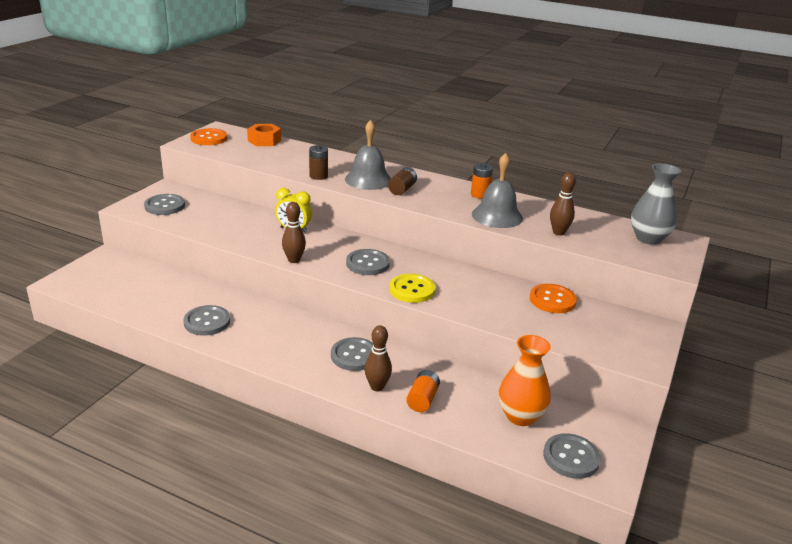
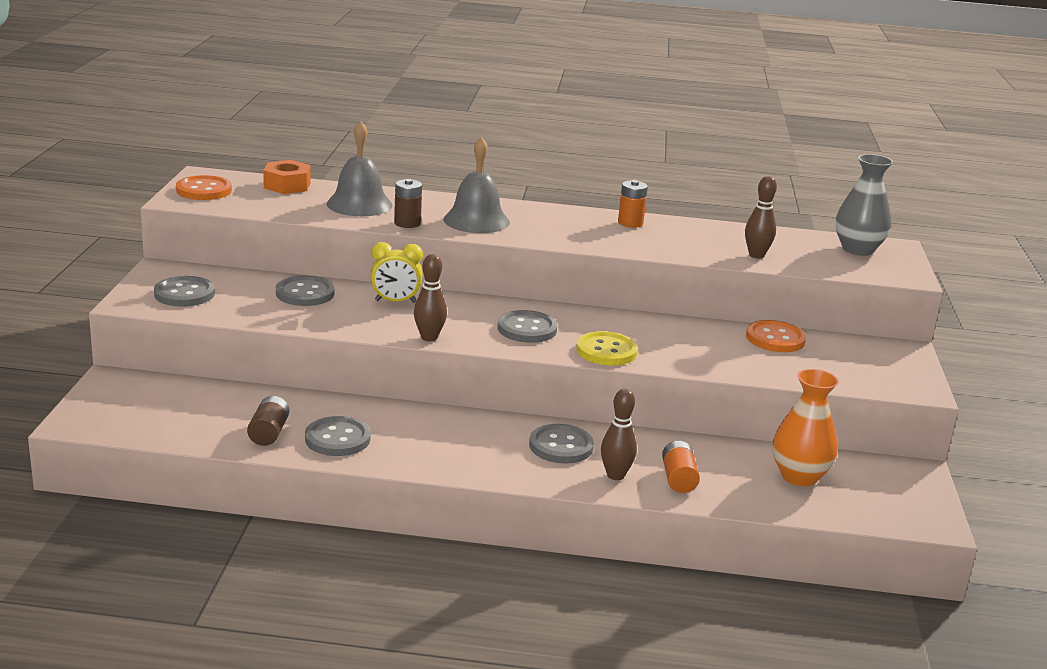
camera: 20 degrees left, 5 degrees down
brown battery [388,167,417,195] -> brown battery moved to [247,396,289,446]
grey bell [472,153,523,228] -> grey bell moved to [327,121,392,216]
grey button [543,433,601,479] -> grey button moved to [276,276,334,306]

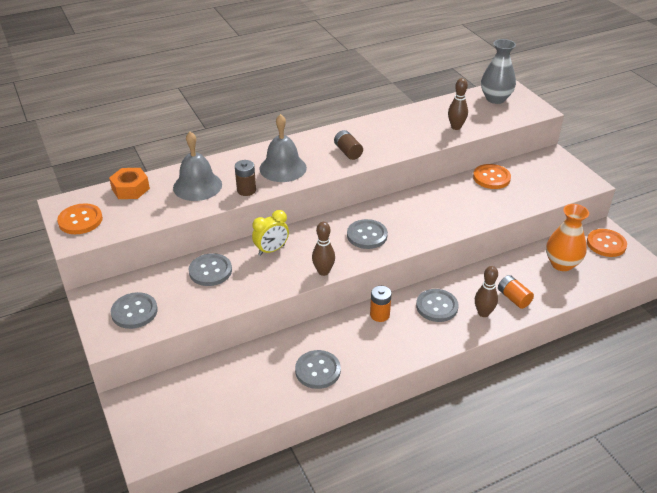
camera: 30 degrees left, 15 degrees up
brown battery [247,396,289,446] -> brown battery moved to [334,130,363,160]
yellow button [576,331,638,365] -> none
orange battery [618,180,648,228] -> orange battery moved to [370,286,392,322]
none -> orange button [587,229,627,257]

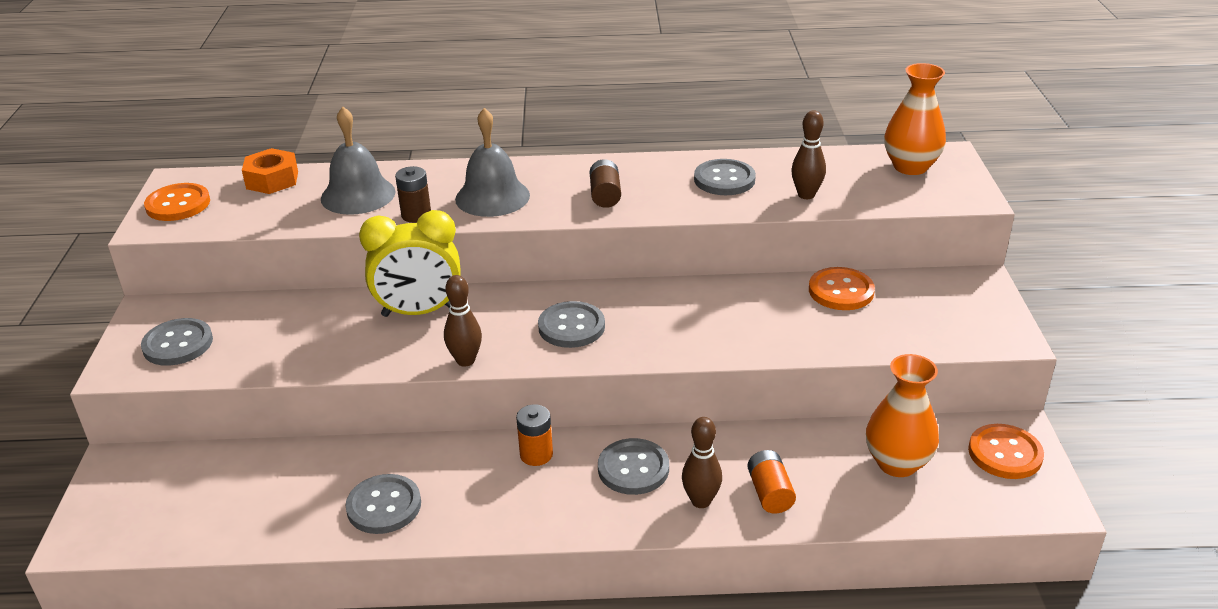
camera: 25 degrees right, 5 degrees down
grey button [189,253,232,286] -> grey button moved to [694,159,756,195]
yellow clock [252,210,289,256] -> yellow clock [359,210,461,317], size x1.60
grey vase [481,39,516,104] -> orange vase [884,63,946,175]

